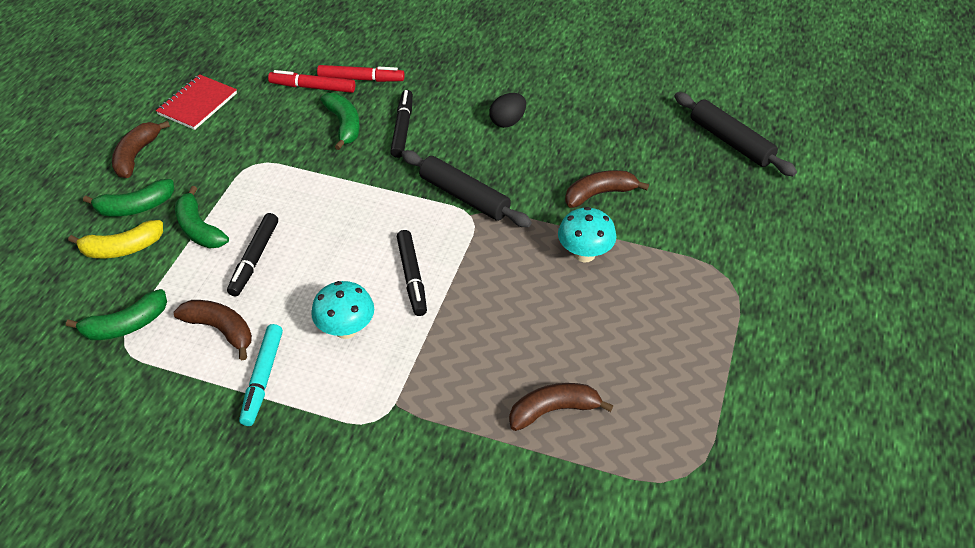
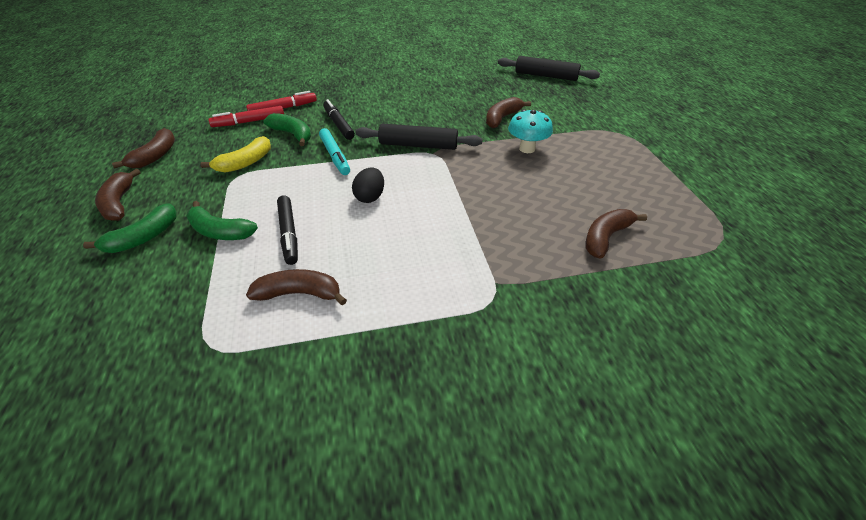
camera: 30 degrees left, 5 degrees down
green banana [66,289,167,340] -> none
yellow banana [68,220,163,258] -> yellow banana moved to [200,136,271,173]
red notebook [156,74,237,130] -> brown banana [112,128,175,168]
turquoise marker [239,324,283,426] -> turquoise marker moved to [319,128,350,175]
turquoise mushroom [311,281,374,339] -> none
black marker [397,230,427,316] -> none
black egg [489,93,526,128] -> black egg moved to [352,167,384,203]

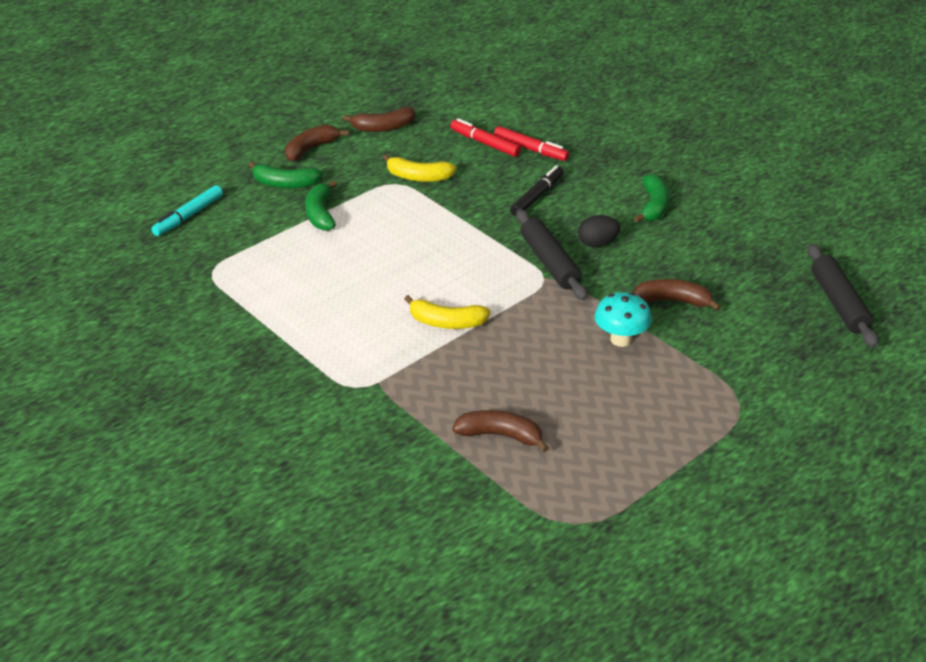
camera: 60 degrees right, 5 degrees down
brown banana [246,269,347,306] -> none
green banana [264,113,311,146] -> green banana moved to [634,174,670,222]
black marker [277,195,298,265] -> none
turquoise marker [319,128,350,175] -> turquoise marker moved to [151,185,223,236]
black egg [352,167,384,203] -> black egg moved to [578,215,620,247]
none -> yellow banana [404,295,491,329]

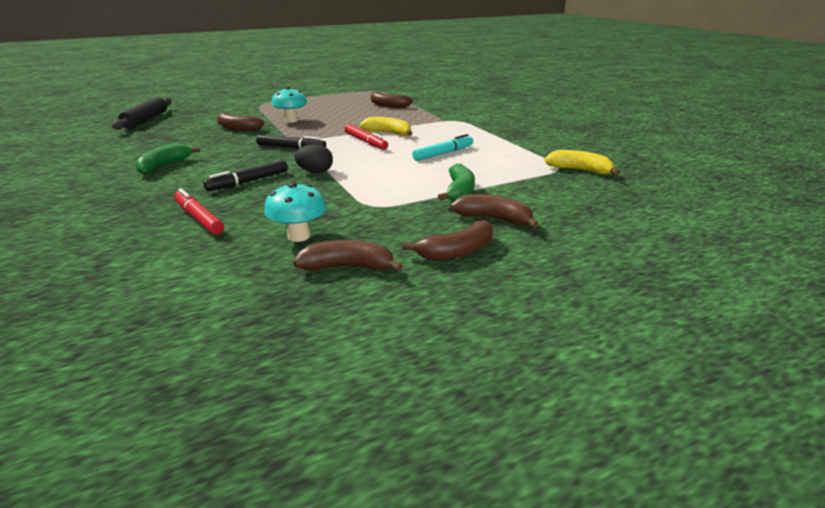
camera: 165 degrees left, 10 degrees down
turquoise marker [151,185,223,236] -> turquoise marker moved to [412,134,473,161]
green banana [249,162,323,188] -> brown banana [450,194,539,228]
yellow banana [383,154,457,182] -> yellow banana moved to [544,150,620,175]
red marker [450,118,521,157] -> red marker moved to [344,124,388,150]
black rolling pin [516,209,588,300] -> black marker [256,135,326,149]
black egg [578,215,620,247] -> black egg moved to [295,144,333,173]
none -> turquoise mushroom [264,182,327,242]

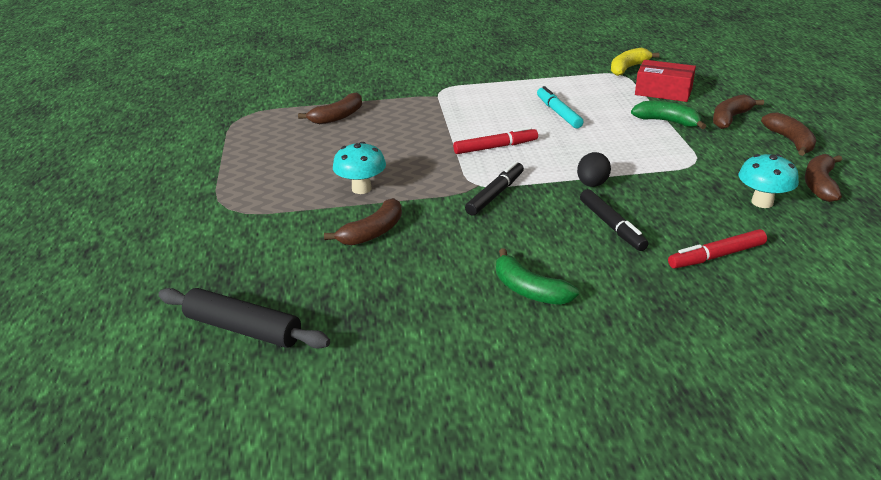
camera: 70 degrees left, 5 degrees up
yellow banana [360,117,412,136] -> none
none -> red box [635,60,696,102]

